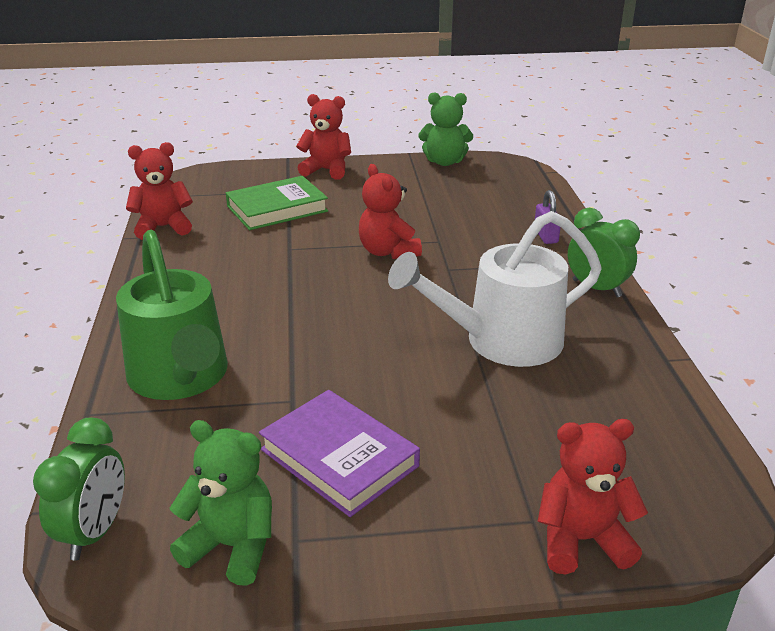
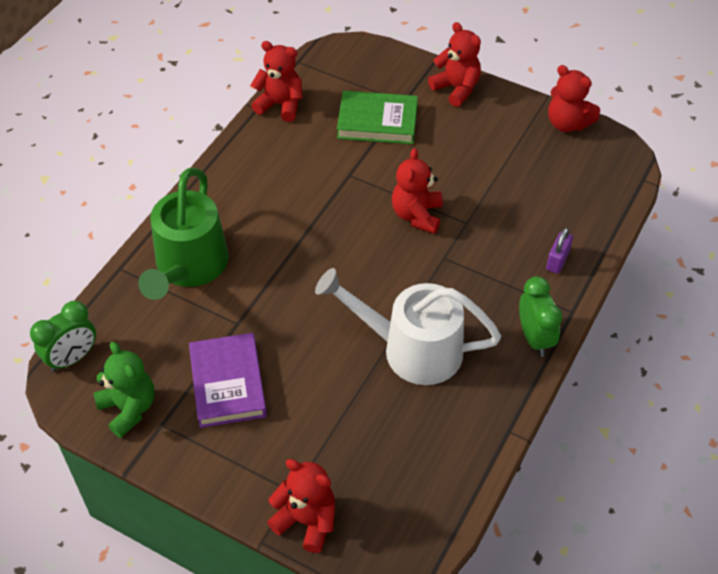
camera: 35 degrees right, 20 degrees up
green teddy bear [418,92,473,166] -> red teddy bear [548,65,600,132]

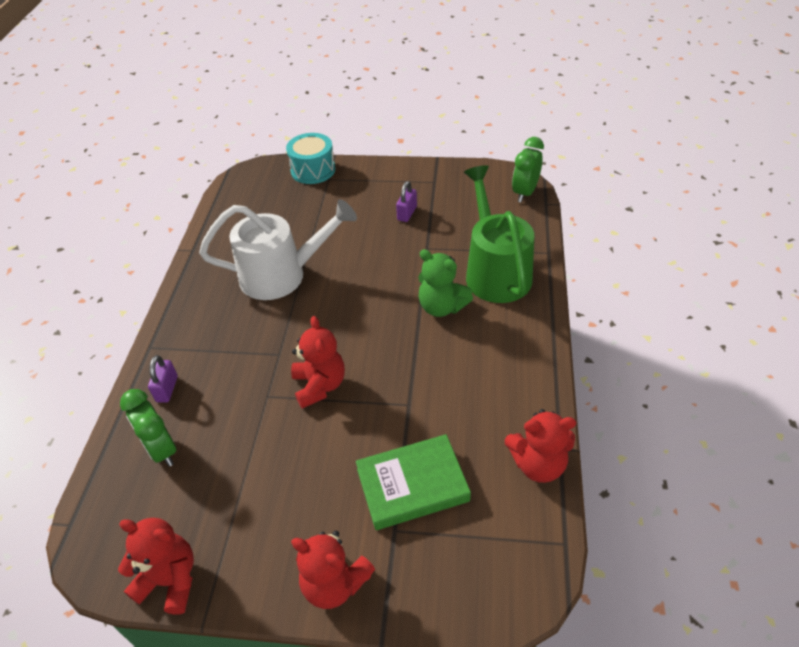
camera: 160 degrees right, 5 degrees down
green teddy bear [94,342,155,438] -> green teddy bear moved to [418,249,473,317]
purple book [189,333,267,428] -> purple padlock [396,181,417,222]
red teddy bear [267,459,335,553] -> turquoise drum [286,133,335,184]
green clock [519,276,562,357] -> green clock moved to [120,389,177,467]

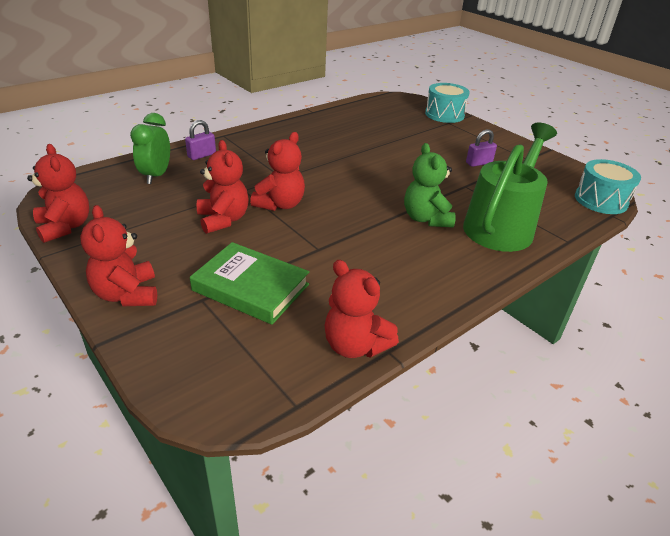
camera: 40 degrees right, 10 degrees down
white watering can [199,199,357,300] -> none
green clock [512,137,544,203] -> turquoise drum [575,159,641,214]
none -> red teddy bear [197,140,249,234]

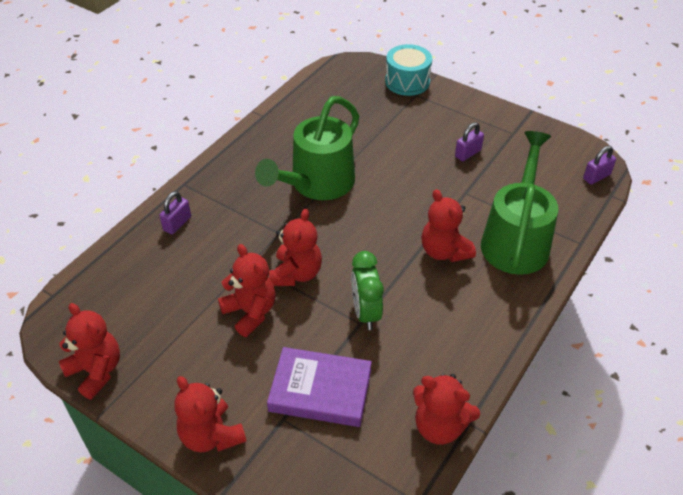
camera: 15 degrees left, 10 degrees up
green clock [130,113,170,184] -> green clock moved to [351,251,384,330]
green book [190,242,309,325] -> purple book [267,347,372,427]
green teddy bear [404,143,456,228] -> red teddy bear [421,189,476,262]
turquoise drum [575,159,641,214] -> purple padlock [583,146,616,185]
none -> green watering can [255,96,359,200]

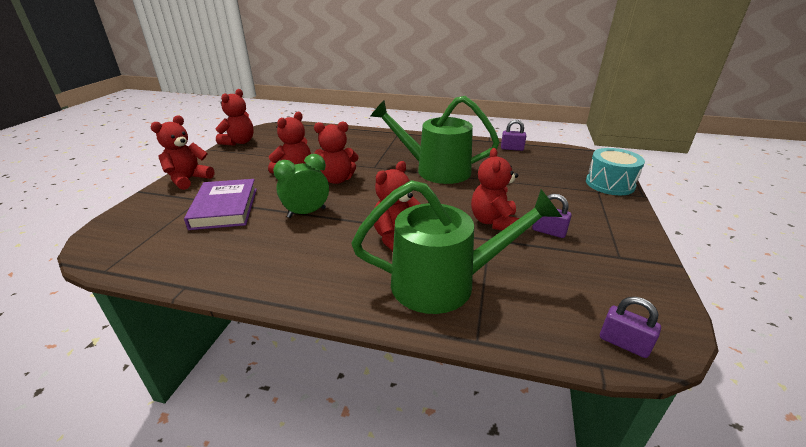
camera: 70 degrees right, 15 degrees down
purple padlock [159,191,191,234] -> purple padlock moved to [501,120,526,151]
red teddy bear [413,374,480,445] -> red teddy bear moved to [471,148,519,230]

